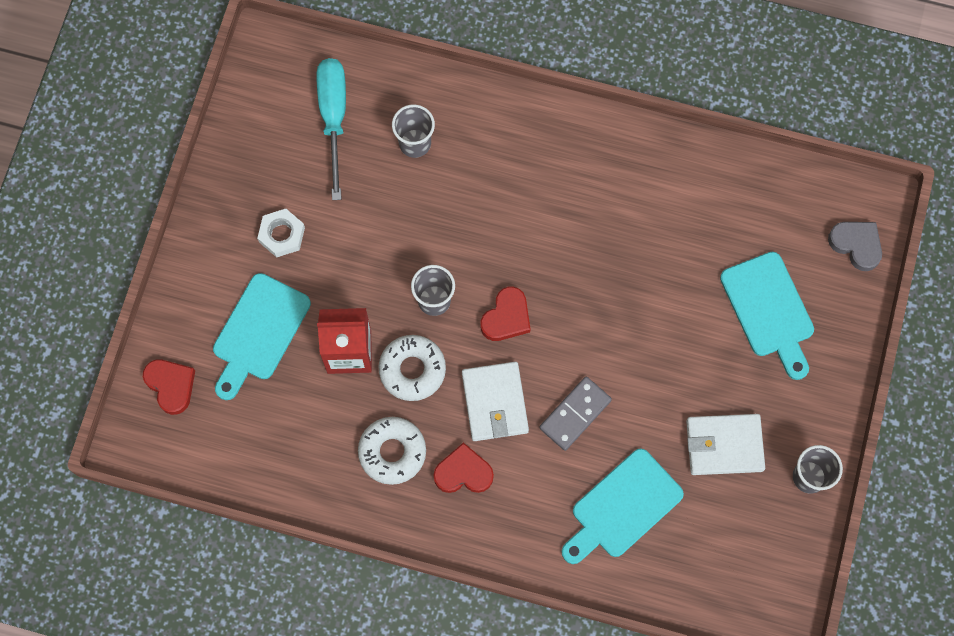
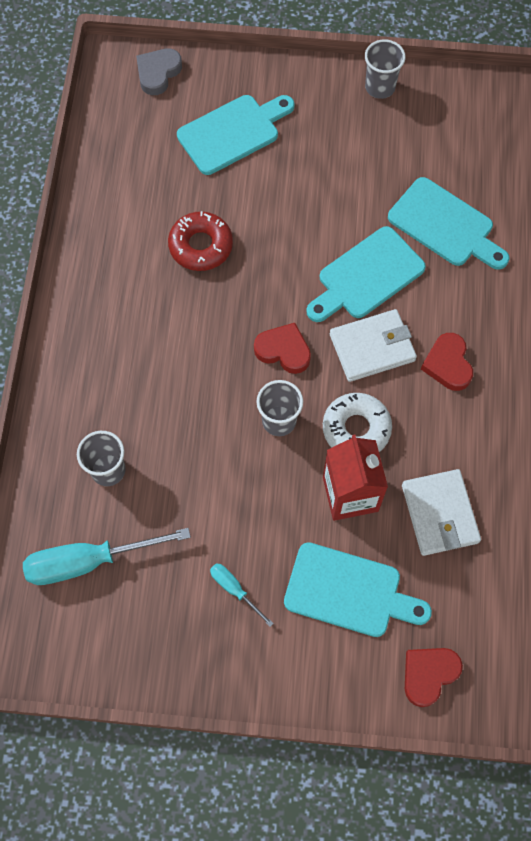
camera: 100 degrees left, 5 degrees down
white nut [257,209,305,257] -> turquoise screwdriver [210,563,274,627]
white donut [358,417,426,485] -> none
grey domino [540,377,612,451] -> turquoise cutting board [306,226,426,322]
white wallet [686,414,765,475] -> white wallet moved to [402,469,481,556]
none -> red donut [168,211,233,271]

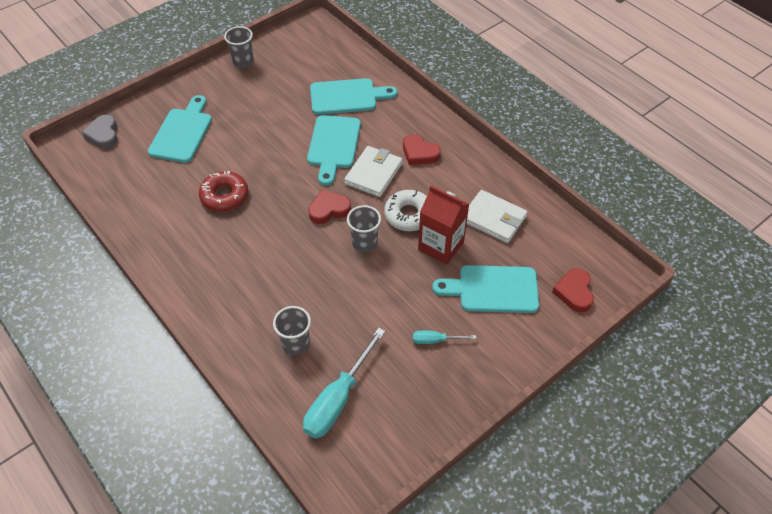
camera: 45 degrees left, 15 degrees down
turquoise cutting board [284,542,432,637] -> turquoise cutting board turned 150 degrees counterclockwise [432,265,539,313]

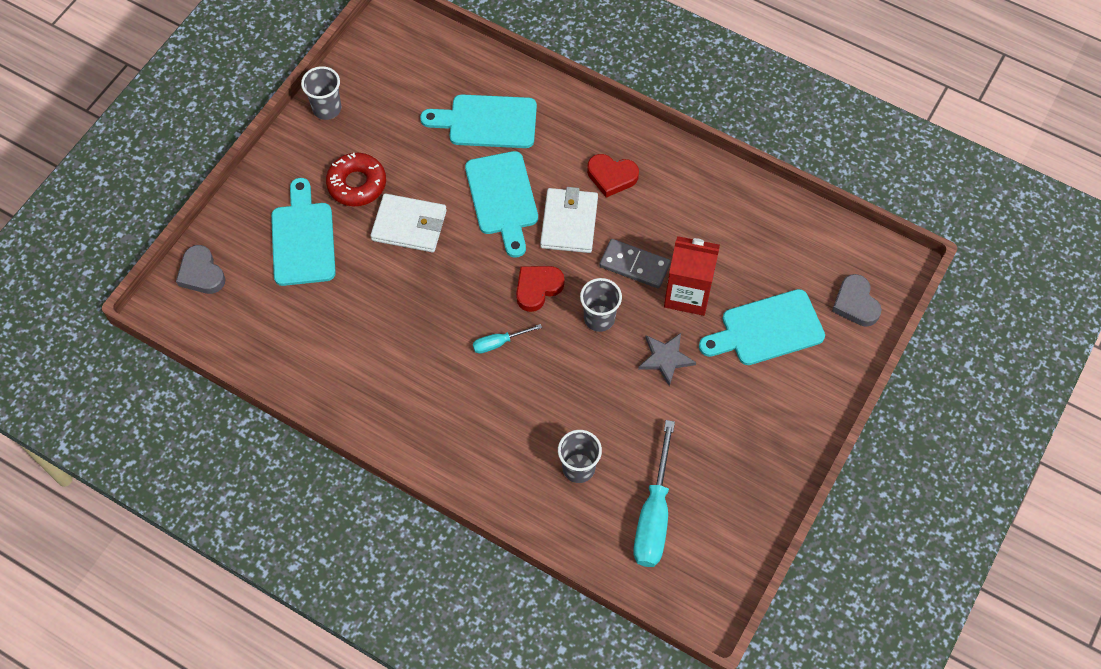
camera: 20 degrees left, 10 degrees up
red donut [199,171,248,212] -> red donut moved to [326,153,386,206]
turquoise cutting board [310,78,397,115] -> turquoise cutting board turned 150 degrees counterclockwise [420,94,537,148]
white donut [384,190,427,231] -> grey domino [599,239,671,288]
turquoise screwdriver [413,331,476,344] -> turquoise screwdriver moved to [473,324,542,354]
white wallet [467,190,528,243] -> white wallet moved to [370,193,447,253]
red heart [552,268,594,312] -> grey heart [832,274,882,327]
none -> grey star [638,333,696,386]

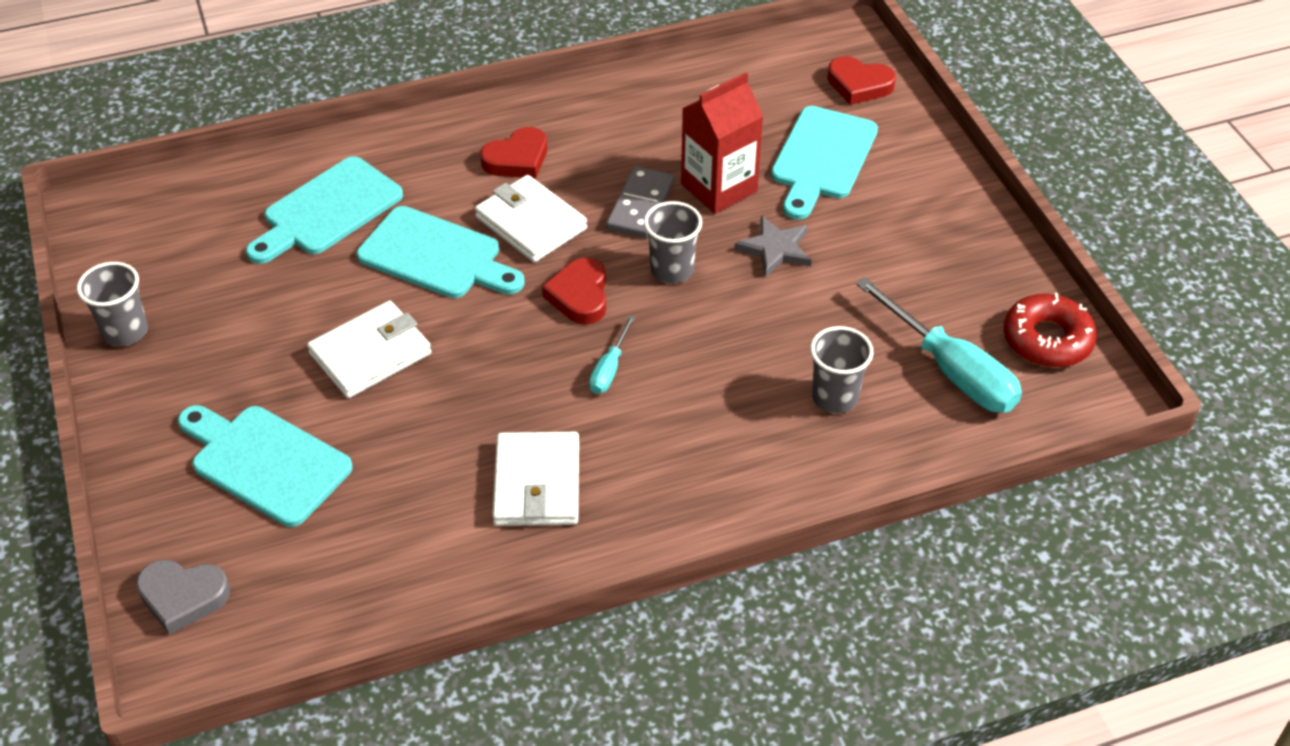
camera: 50 degrees left, 15 degrees down
red donut [326,153,386,206] -> red donut moved to [1004,293,1097,368]
grey domino [599,239,671,288] -> grey domino turned 45 degrees counterclockwise [606,166,674,238]
grey heart [832,274,882,327] -> red heart [827,56,896,105]
none -> white wallet [492,432,579,526]

